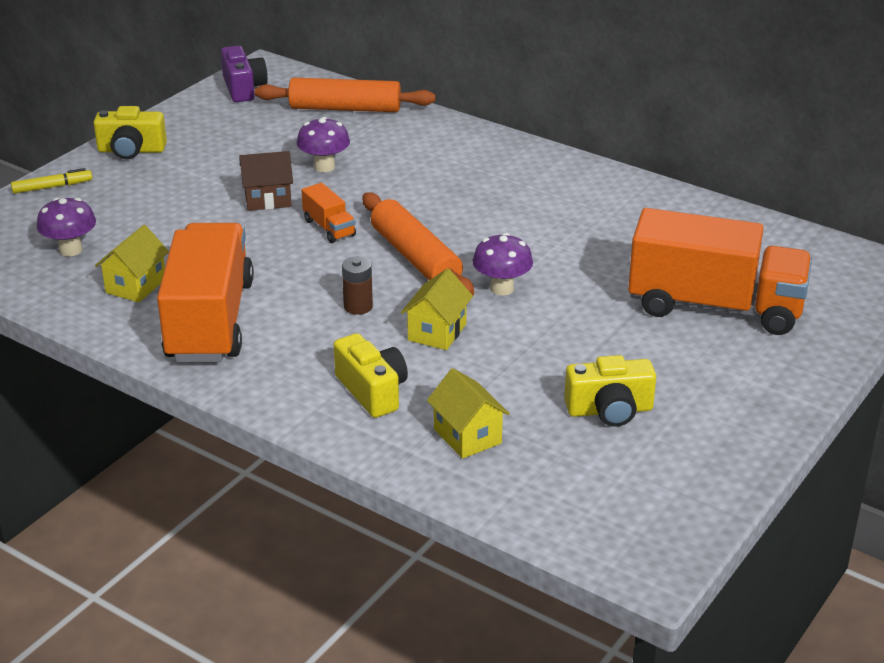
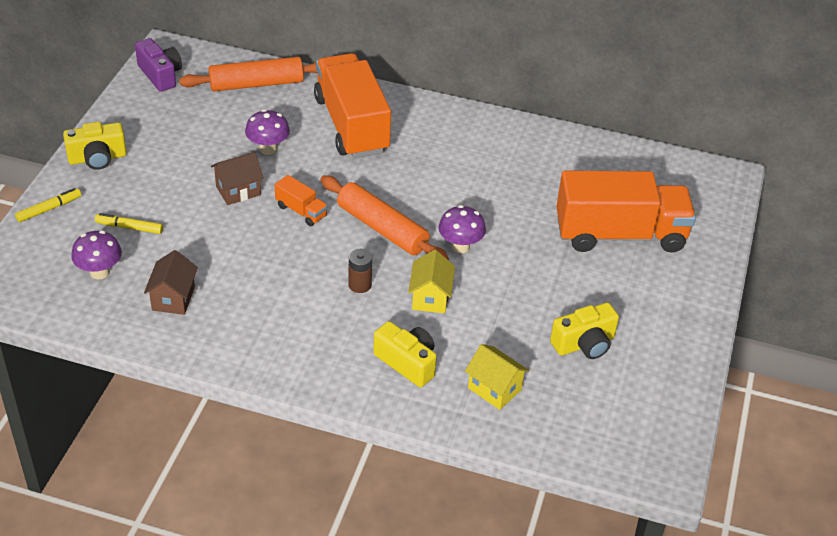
camera: 20 degrees left, 10 degrees up
yellow house [95,225,169,302] -> brown house [144,250,198,315]
orange truck [157,223,254,362] -> orange truck moved to [314,53,391,158]
none -> yellow marker [95,213,163,234]

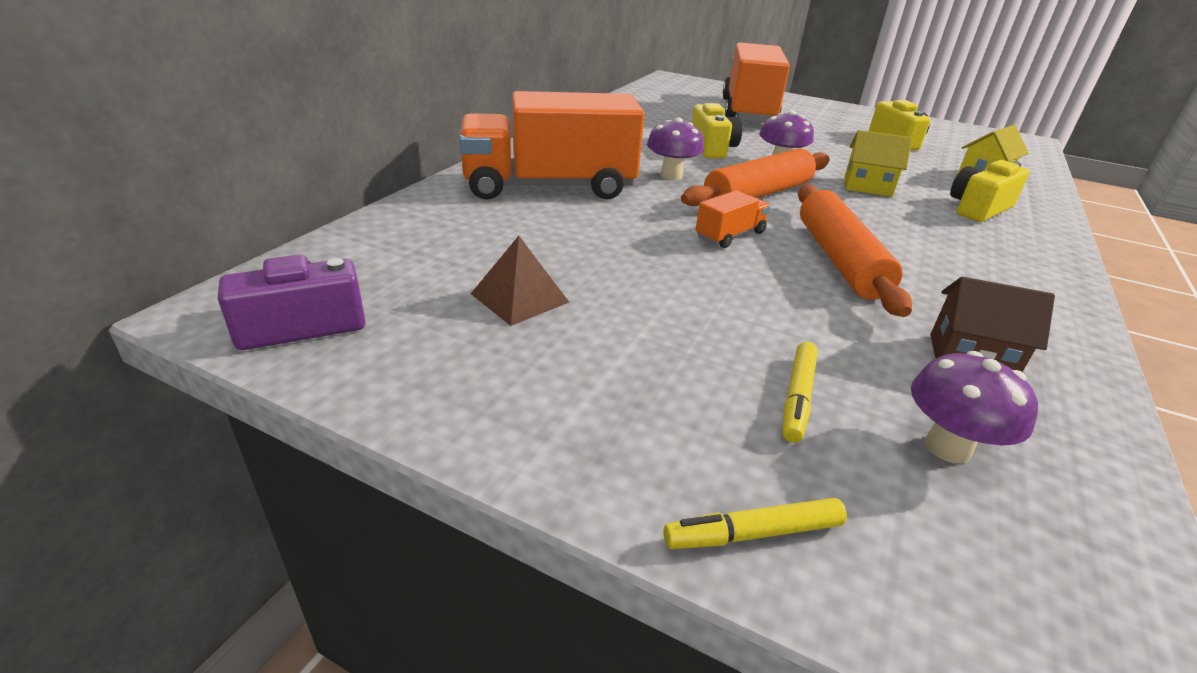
camera: 80 degrees left, 10 degrees down
yellow marker [15,188,81,222] -> yellow marker turned 75 degrees counterclockwise [663,498,847,549]
yellow camera [63,122,127,170] -> yellow camera moved to [692,103,742,158]
orange rolling pin [179,57,318,91] -> orange rolling pin moved to [798,185,912,317]
brown house [211,152,264,205] -> none
purple mushroom [245,109,290,155] -> purple mushroom moved to [647,118,704,180]
brown battery [348,249,372,293] -> none
none -> brown pyramid [471,236,569,326]

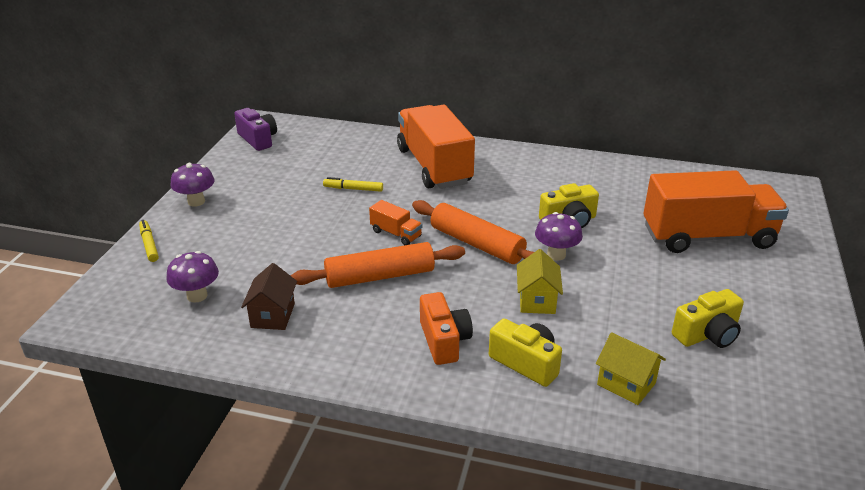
camera: 80 degrees right, 0 degrees up
brown pyramid [471,236,569,326] -> none
purple mushroom [647,118,704,180] -> purple mushroom moved to [171,163,215,207]
yellow marker [782,342,818,443] -> yellow marker moved to [323,177,383,192]
none -> orange camera [420,292,473,365]

